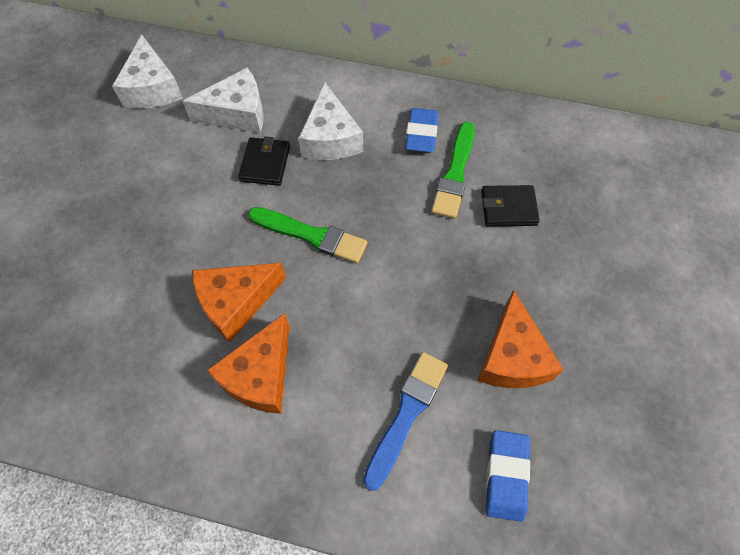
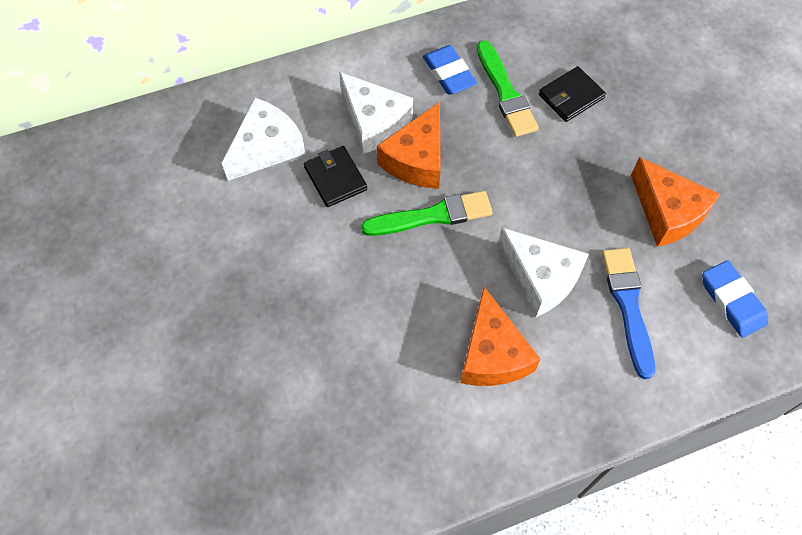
camera: 35 degrees left, 0 degrees up
white cheese [112,35,183,108] -> white cheese moved to [498,228,589,317]
orange cheese [192,263,286,343] -> orange cheese moved to [377,102,441,189]

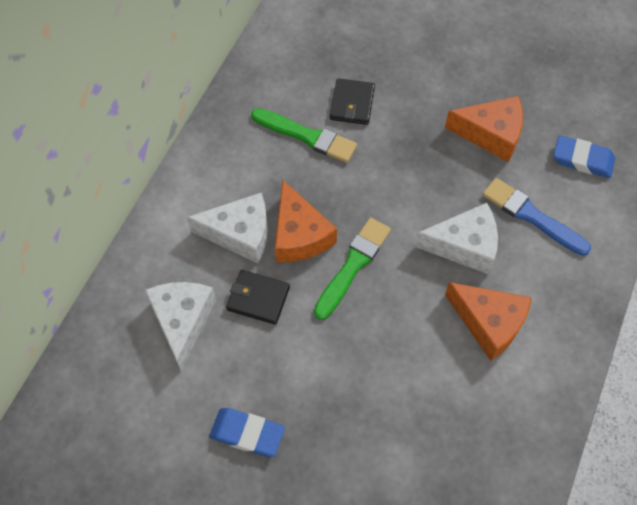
camera: 45 degrees left, 0 degrees up
blue eraser [423,45,477,95] -> blue eraser moved to [209,408,285,457]

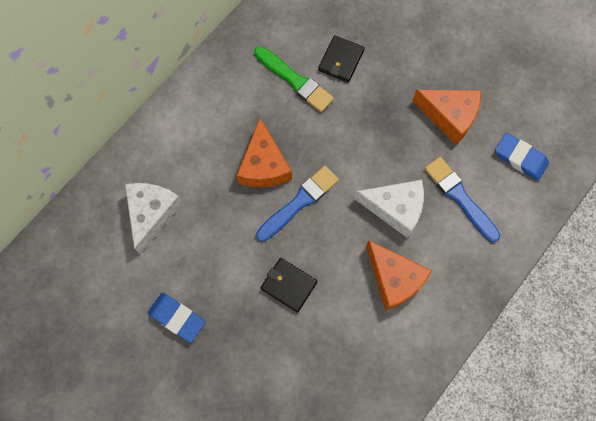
camera: 15 degrees right, 10 degrees up
white cheese [187,192,268,264] -> none
black wallet [226,270,290,325] -> black wallet moved to [261,258,317,313]
green brush [314,218,391,320] -> blue brush [256,166,339,242]

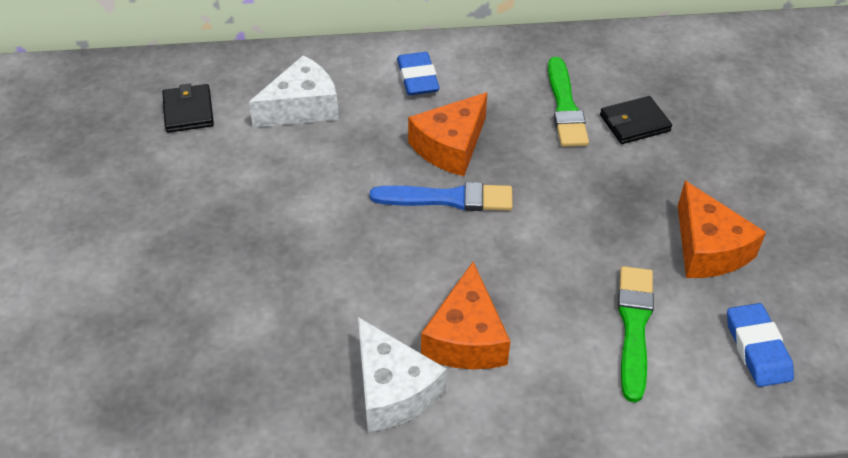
camera: 45 degrees right, 25 degrees down
blue eraser [148,293,205,343] -> blue eraser moved to [397,52,440,95]
black wallet [261,258,317,313] -> black wallet moved to [162,83,214,133]
white cheese [354,180,424,238] -> white cheese moved to [358,317,447,432]
blue brush [424,157,500,242] -> green brush [618,266,654,402]

